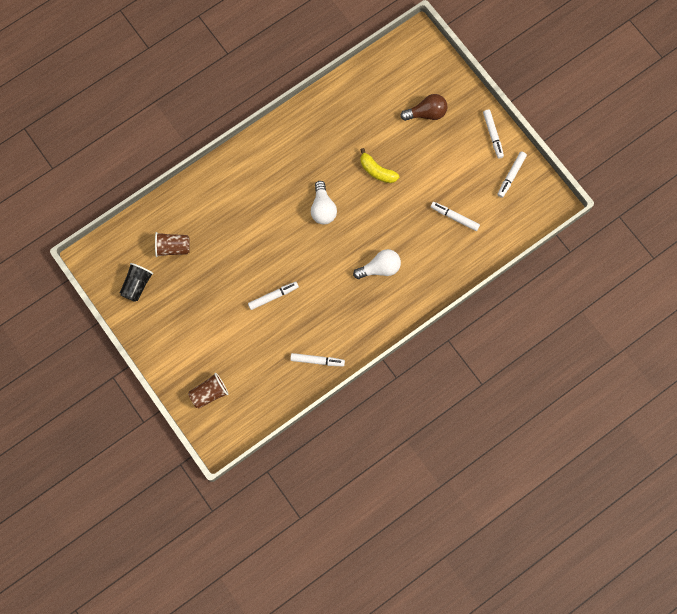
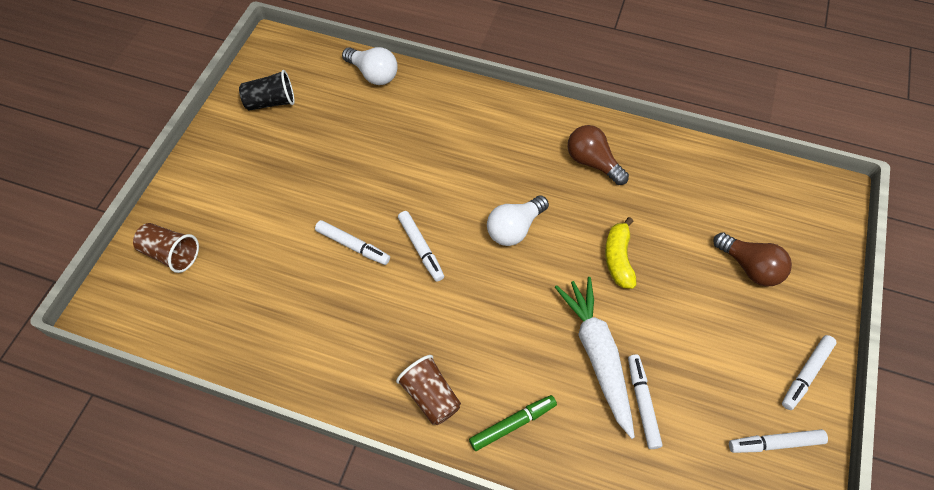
camera: 55 degrees right, 15 degrees down
brown cup [155,232,190,257] -> brown cup moved to [396,355,461,425]
white marker [290,353,345,366] -> white marker moved to [398,211,444,282]
white light bulb [353,249,401,279] -> white light bulb moved to [342,47,398,85]
none -> green marker [469,395,557,451]
none -> white carrot [555,277,635,439]
none -> brown light bulb [568,125,629,185]

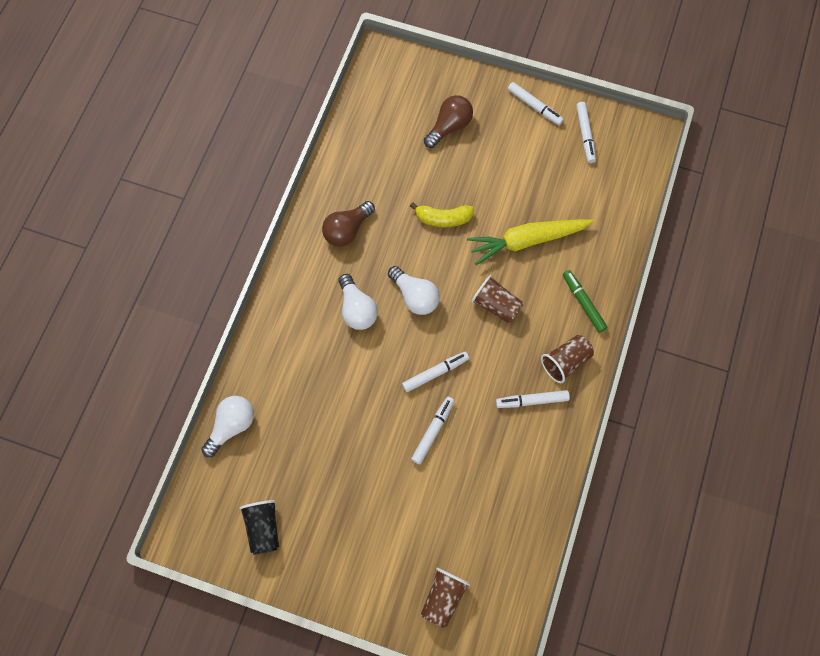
camera: 90 degrees left, 10 degrees up
white carrot [555,277,635,439] -> yellow carrot [467,219,594,265]
white marker [628,354,662,449] -> white marker moved to [496,390,570,408]
none -> white light bulb [339,274,378,330]
none -> brown cup [471,275,523,323]

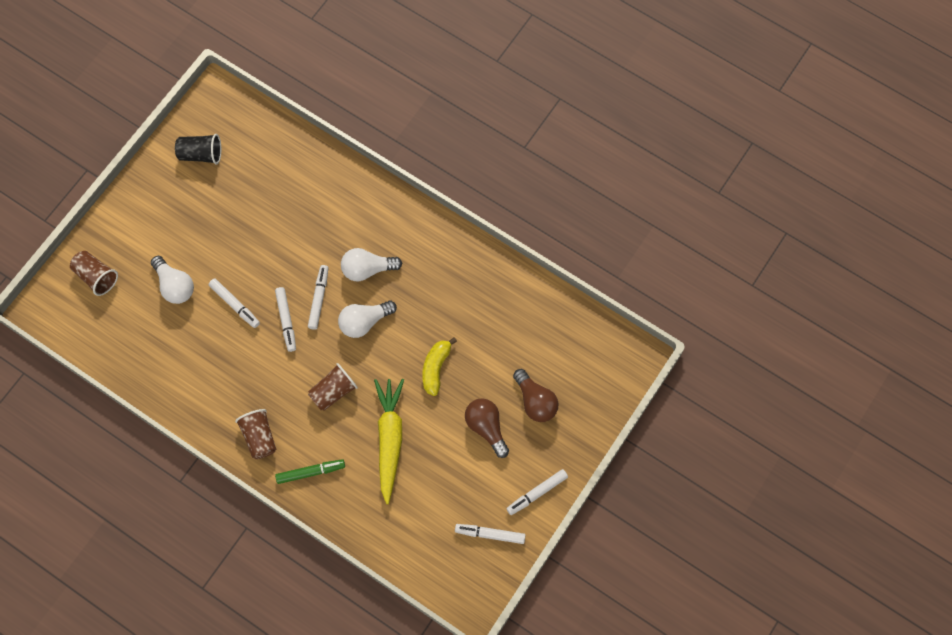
camera: 105 degrees right, 0 degrees up
white light bulb [201,396,254,457] -> white light bulb moved to [151,256,194,304]
brown light bulb [322,201,375,247] -> brown light bulb moved to [465,398,509,458]
white marker [496,390,570,408] -> white marker moved to [308,265,328,330]

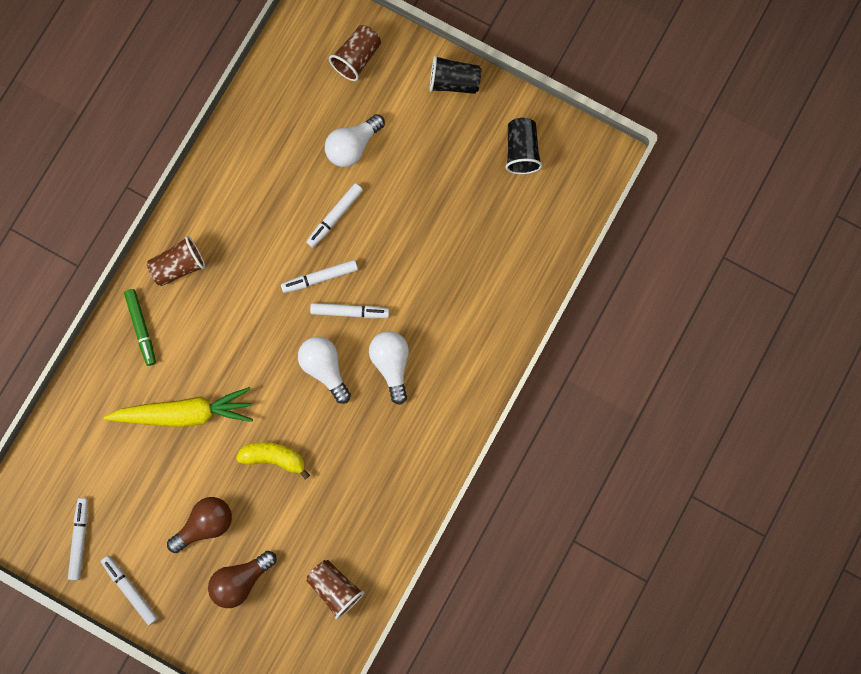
camera: 85 degrees right, 10 degrees up
brown cup [308,363,358,411] -> brown cup moved to [306,560,365,620]
none -> black cup [429,55,481,94]

